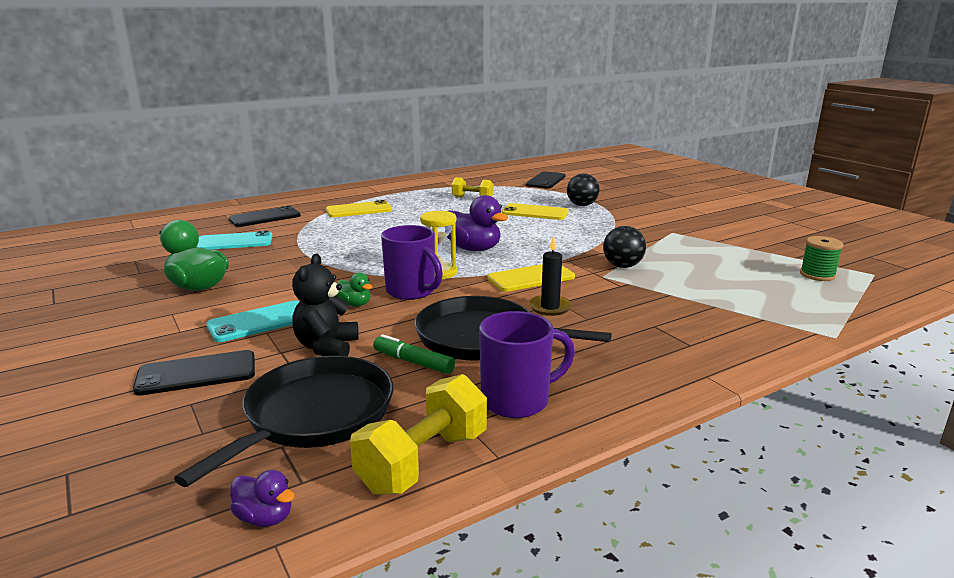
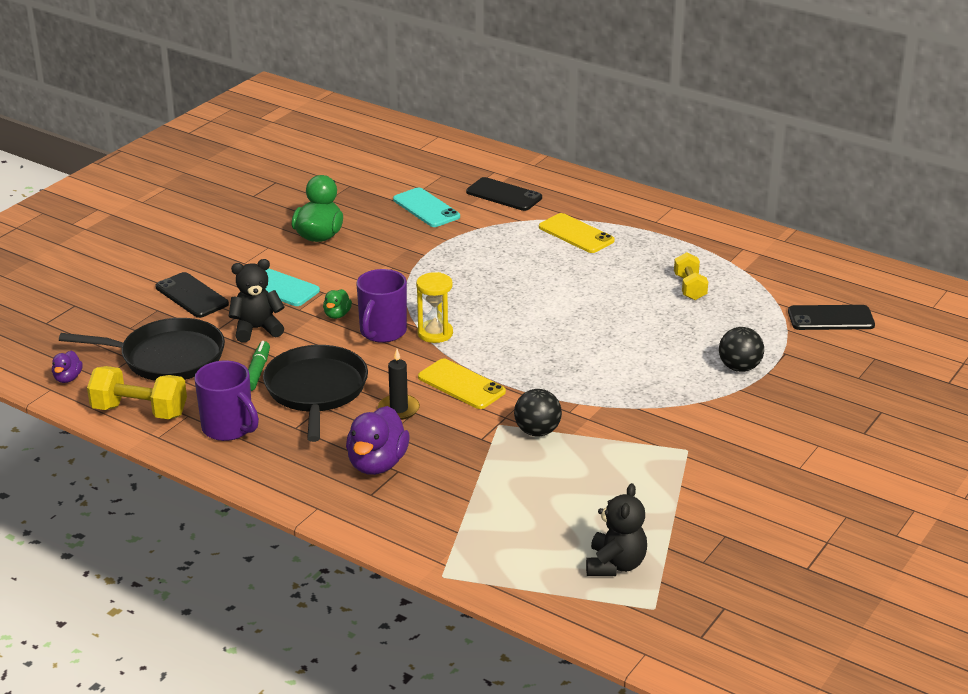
camera: 65 degrees right, 10 degrees up
purple duck [447,195,509,251] -> purple duck moved to [346,406,410,475]
yellow phone [502,203,569,220] -> none
green spool [800,236,843,281] -> black teddy bear [586,483,647,576]

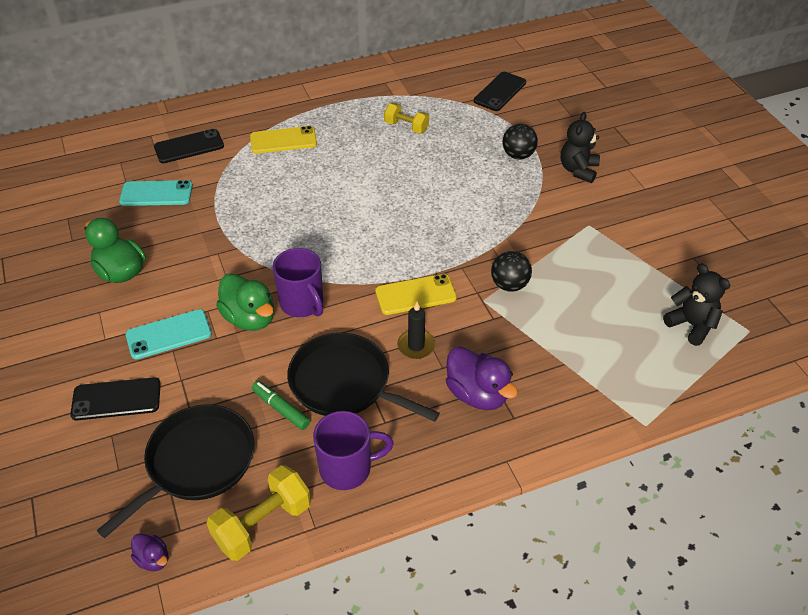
camera: 55 degrees left, 15 degrees up
black teddy bear [229,259,285,342] -> black teddy bear moved to [561,112,600,183]
green duck [323,289,352,319] -> green duck [216,273,274,331], size x1.94
yellow hourglass [416,272,453,343] -> none

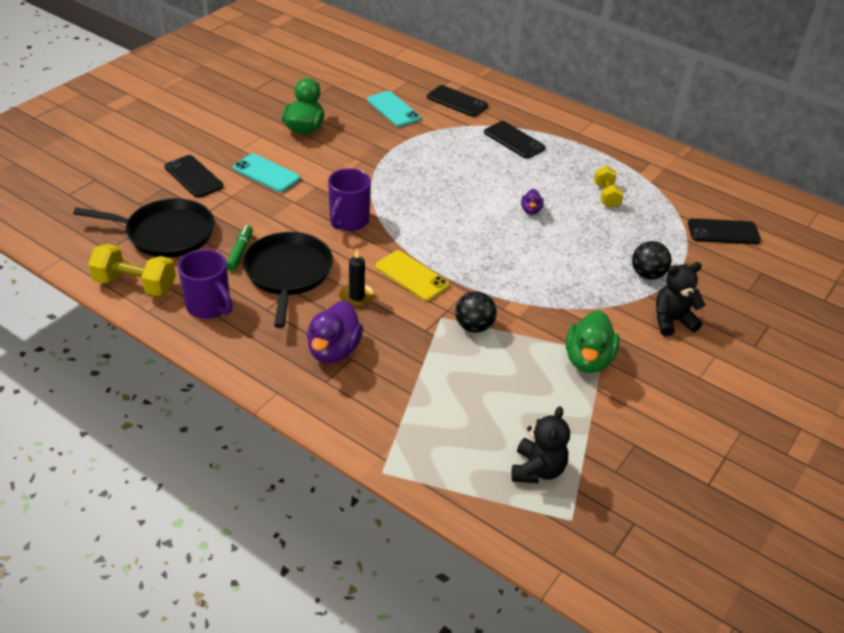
camera: 55 degrees right, 5 degrees down
purple duck [131,534,168,571] -> purple duck moved to [521,189,544,215]
green duck [216,273,274,331] -> green duck moved to [566,310,620,373]
yellow phone [250,126,317,154] -> black phone [484,121,545,159]

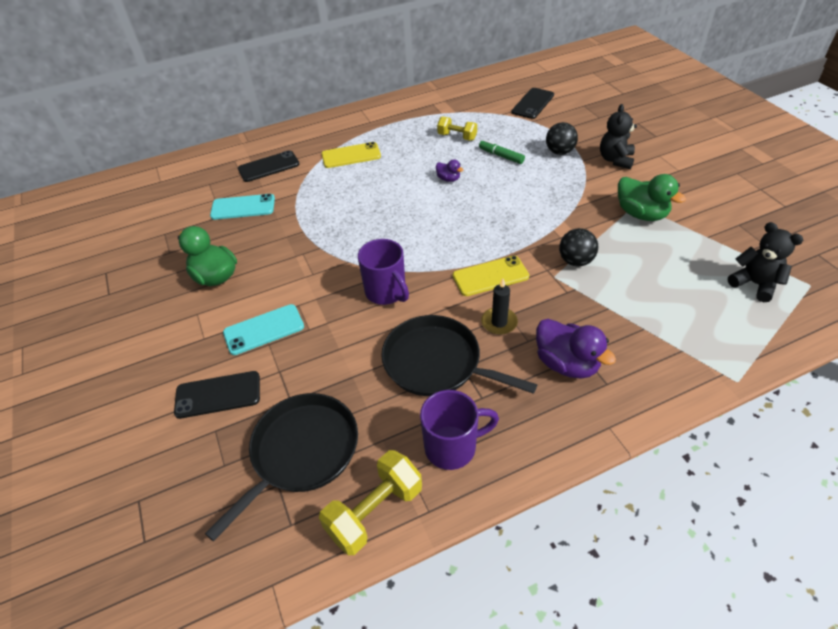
camera: 55 degrees left, 5 degrees up
green marker [226,225,253,271] -> green marker moved to [479,140,525,164]
black phone [484,121,545,159] -> yellow phone [322,142,381,168]

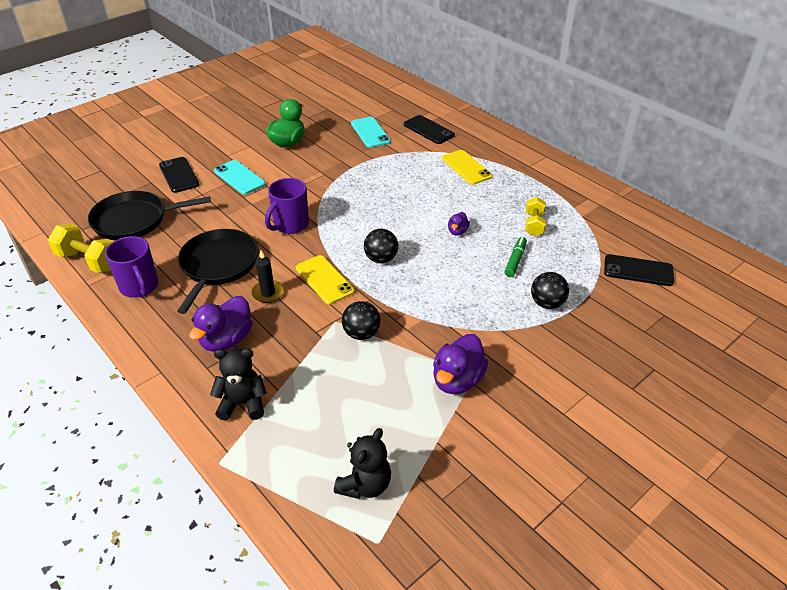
camera: 70 degrees right, 5 degrees down
black pan [205,393,358,542] -> black pan turned 150 degrees clockwise [88,191,211,240]
black teddy bear [600,104,637,169] -> black teddy bear moved to [210,348,267,421]
green duck [618,174,686,221] -> purple duck [433,334,488,394]
none -> black ball [364,229,398,263]

